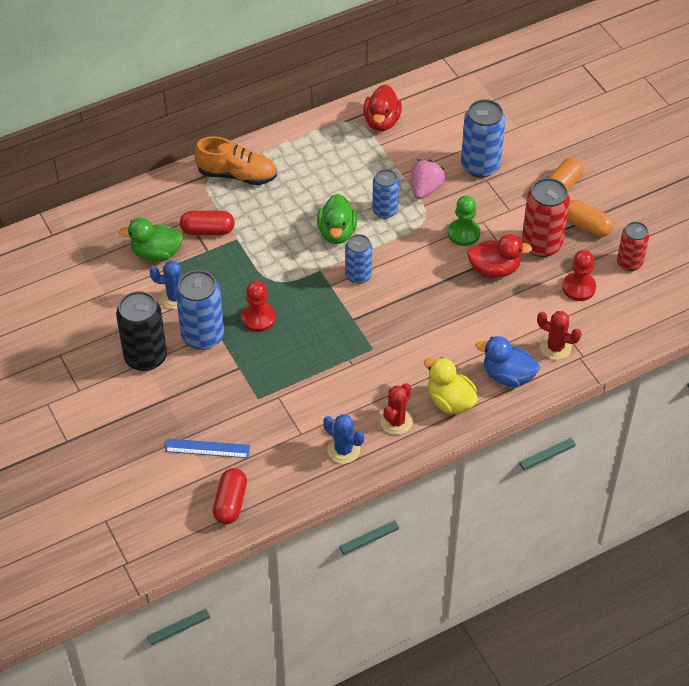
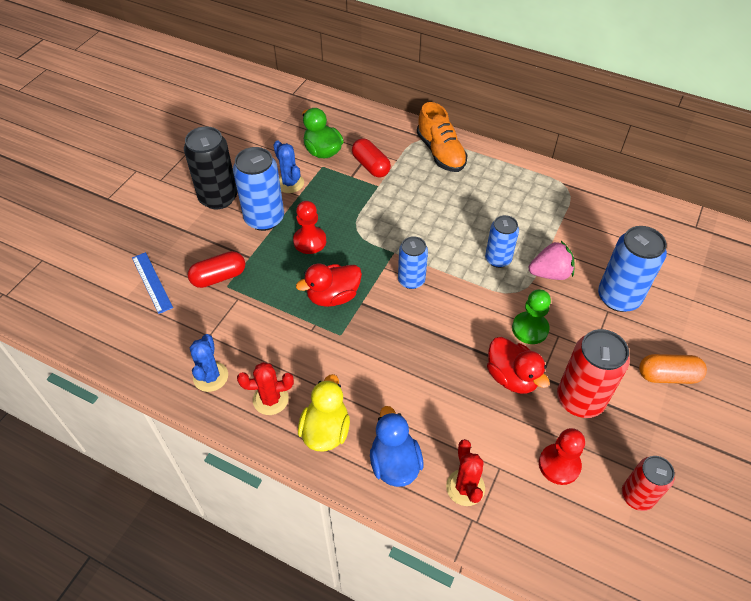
camera: 55 degrees right, 0 degrees up
red capsule [213,468,247,524] -> red capsule moved to [188,251,245,288]
green duck [317,194,357,244] -> none
red duck [363,85,402,131] -> red duck moved to [296,264,362,307]
orange capsule [567,200,614,237] -> none

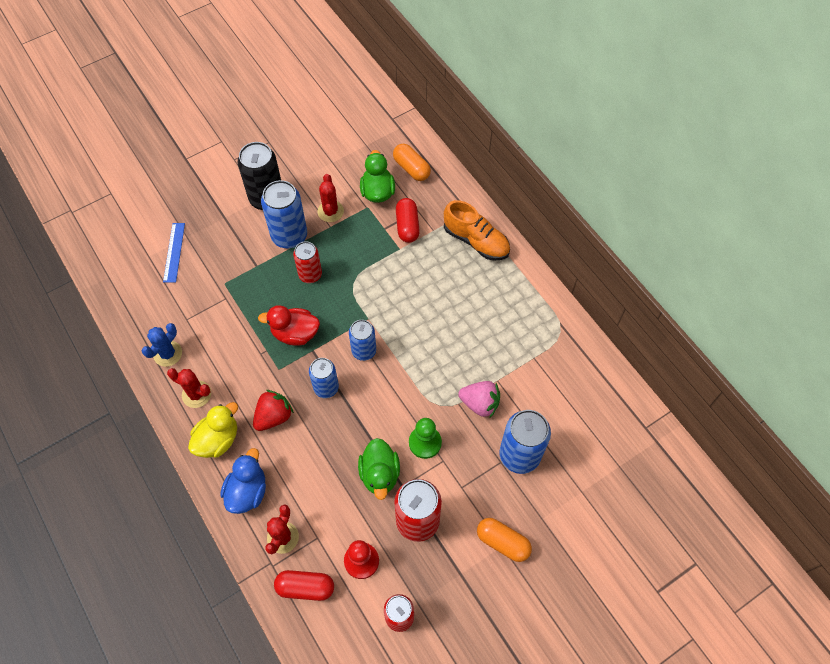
camera: 30 degrees right, 10 degrees up
red capsule [188,251,245,288] -> red capsule moved to [274,570,334,601]
blue cactus [273,140,304,193] -> red cactus [317,174,344,222]
red pawn [293,201,326,254] -> red can [293,242,322,283]
orange shoe [417,102,468,172] -> orange shoe turned 60 degrees counterclockwise [444,200,510,261]
blue can [485,215,519,268] -> blue can moved to [309,358,339,398]
red duck [487,337,550,394] -> green duck [358,438,400,500]
none -> red strawberry [253,390,294,431]
none -> orange capsule [393,144,431,181]

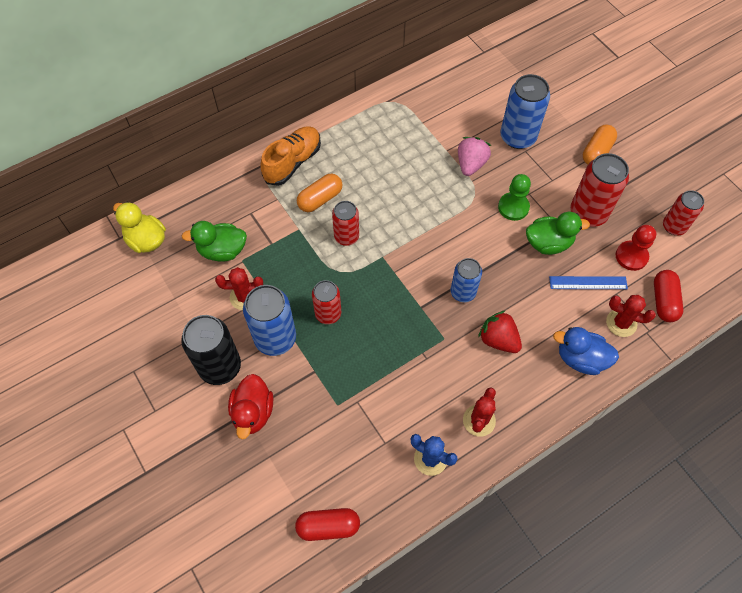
camera: 90 degrees left, 0 degrees up
blue ruler [163,223,185,283] -> blue ruler moved to [549,276,628,289]
yellow duck [188,402,238,458] -> yellow duck moved to [113,202,166,253]
red duck [258,305,320,346] -> red duck moved to [228,374,273,439]
blue can [349,320,376,361] -> none
orange capsule [393,144,431,181] -> orange capsule moved to [297,174,343,212]
red capsule [396,198,420,243] -> red capsule moved to [295,508,360,541]
none -> red can [332,201,359,246]

